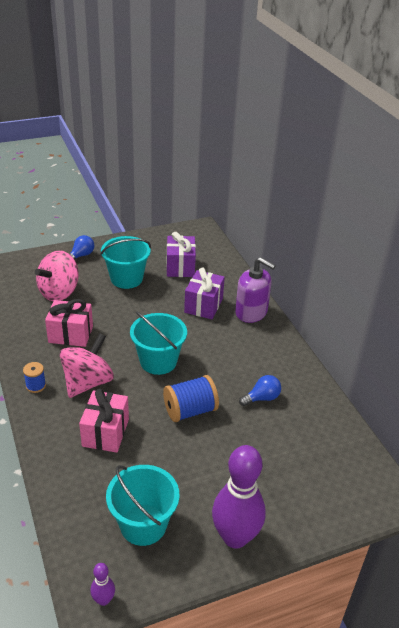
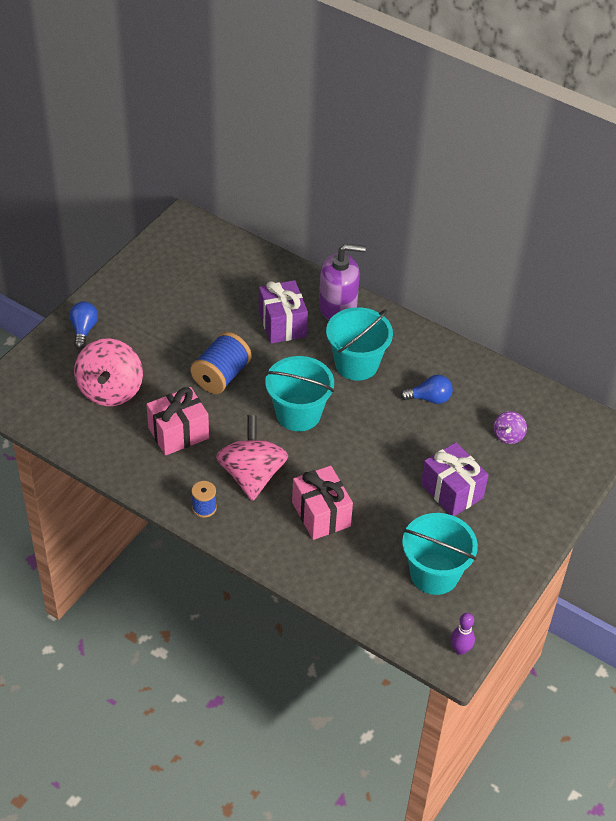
camera: 35 degrees left, 10 degrees up
turquoise bucket [100,236,151,289] -> turquoise bucket moved to [326,307,393,381]
blue spool [163,375,219,422] -> blue spool moved to [190,332,252,394]
purple gift [167,232,196,277] -> purple gift moved to [421,442,488,516]
purple bowling pin [212,445,266,549] -> none
blue light bulb [239,375,281,406] -> blue light bulb turned 60 degrees clockwise [400,375,453,404]
none -> purple spinning top [493,411,527,444]

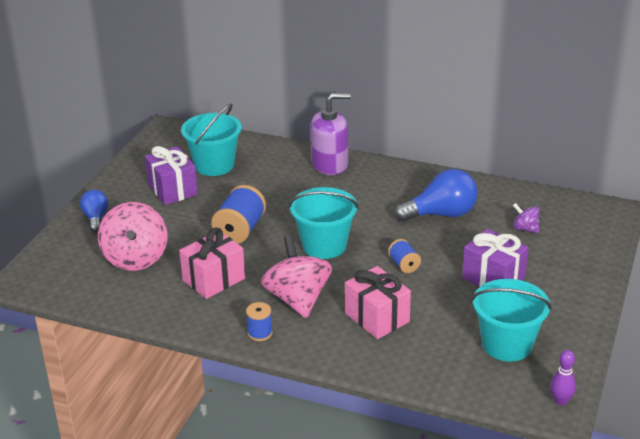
camera: 10 degrees left, 15 degrees down
purple gift [259,280,308,344] -> purple gift moved to [145,146,198,205]
turquoise bucket [326,307,393,381] -> turquoise bucket moved to [181,103,242,176]
blue light bulb [400,375,453,404] -> blue light bulb [394,169,478,222], size x1.72
purple spinning top [493,411,527,444] -> purple spinning top turned 120 degrees clockwise [513,203,539,233]
none -> blue spool [388,239,421,273]

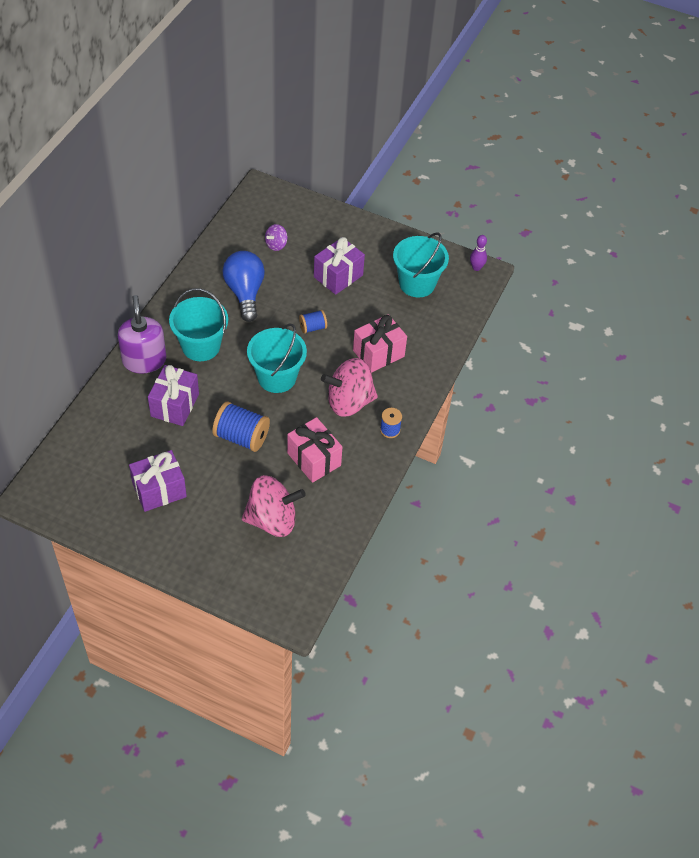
camera: 90 degrees left, 20 degrees up
blue light bulb [80,190,108,232] -> none
turquoise bucket [181,103,242,176] -> turquoise bucket moved to [169,288,228,361]
none -> purple gift [148,365,199,426]

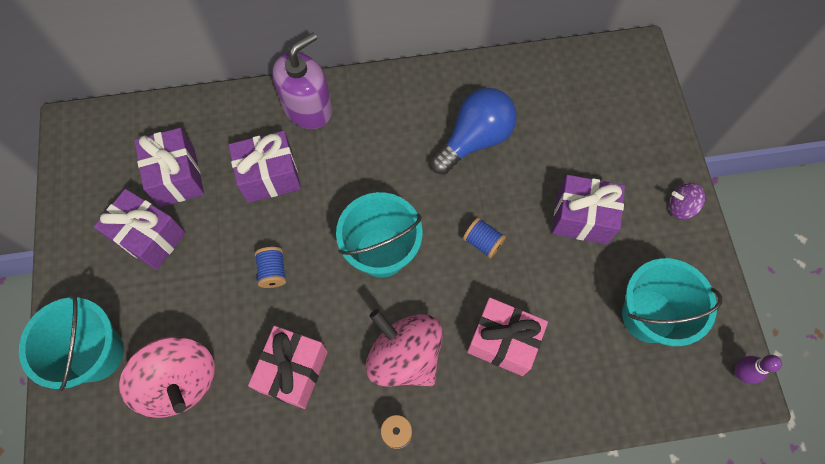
camera: 60 degrees right, 15 degrees up
turquoise bucket [169,288,228,361] -> turquoise bucket moved to [19,295,124,391]
blue spool [212,401,270,452] -> blue spool [255,247,286,288], size x0.55
purple spinning top [265,224,288,251] -> purple spinning top moved to [669,183,705,219]
none -> purple gift [134,128,204,207]

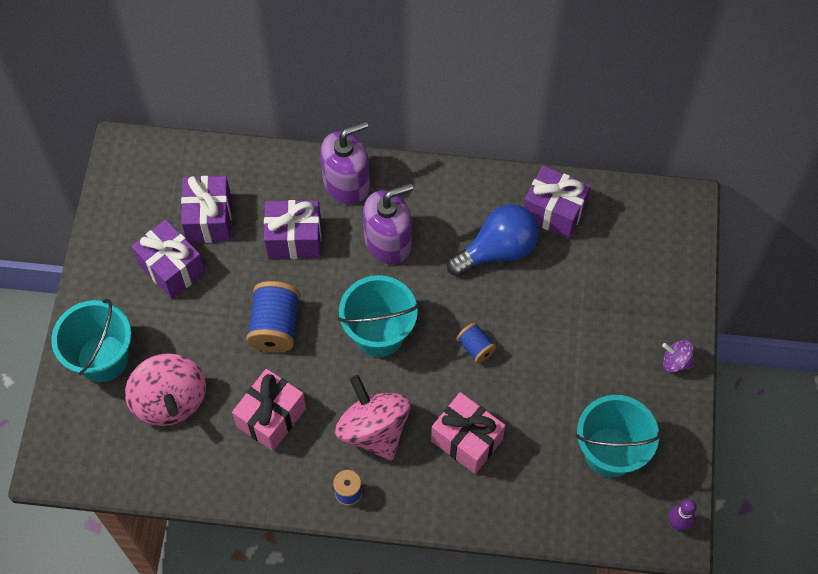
camera: 15 degrees right, 5 degrees down
blue spool [255,247,286,288] -> blue spool [246,281,300,353], size x1.80
purple gift [552,175,625,244] -> purple gift moved to [524,165,591,239]
none -> purple soap dispenser [363,183,413,264]

